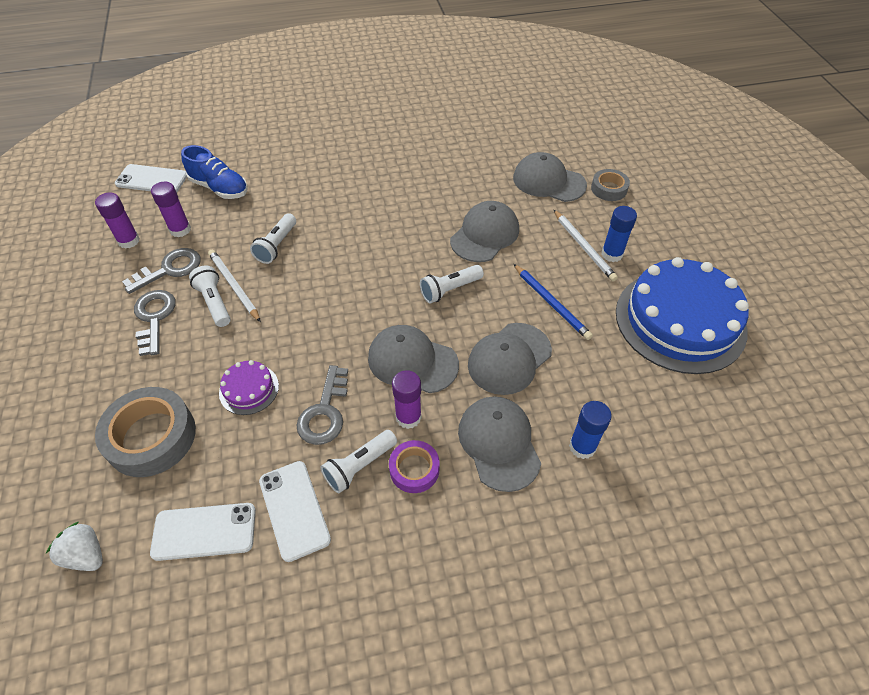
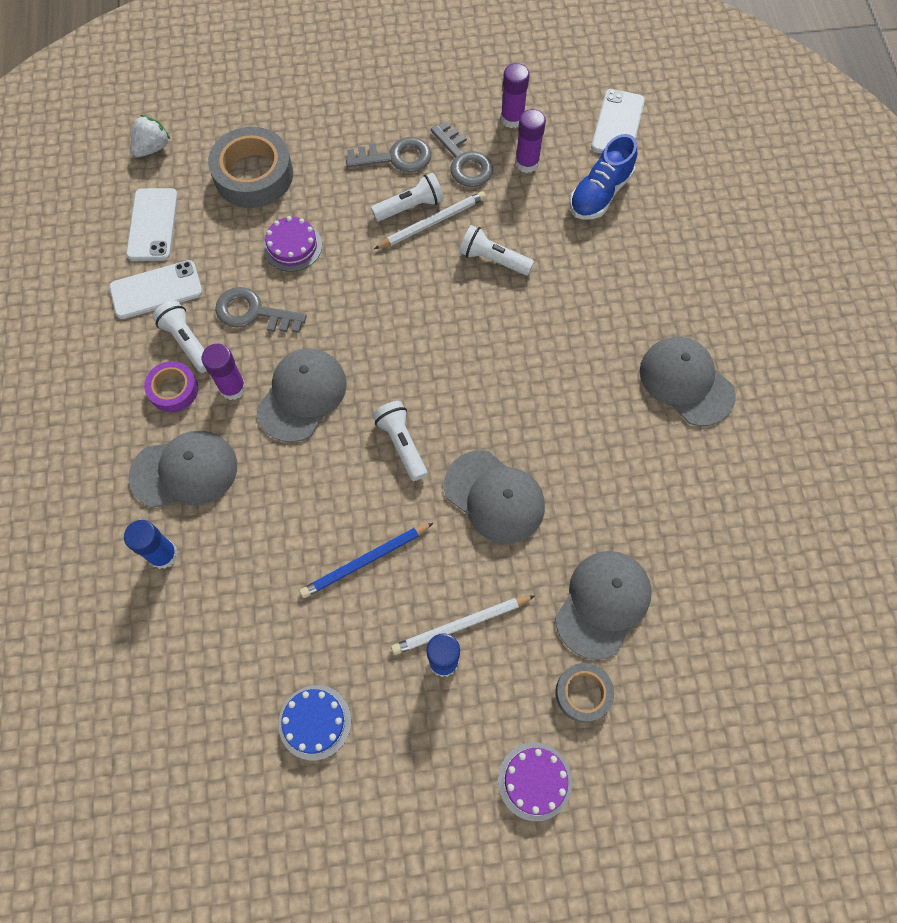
camera: 95 degrees right, 15 degrees up
grey cap [468,323,552,395] -> grey cap moved to [640,337,736,426]
blue cake [616,257,749,374] -> blue cake [279,685,351,761], size x0.43
none -> purple cake [498,742,572,821]

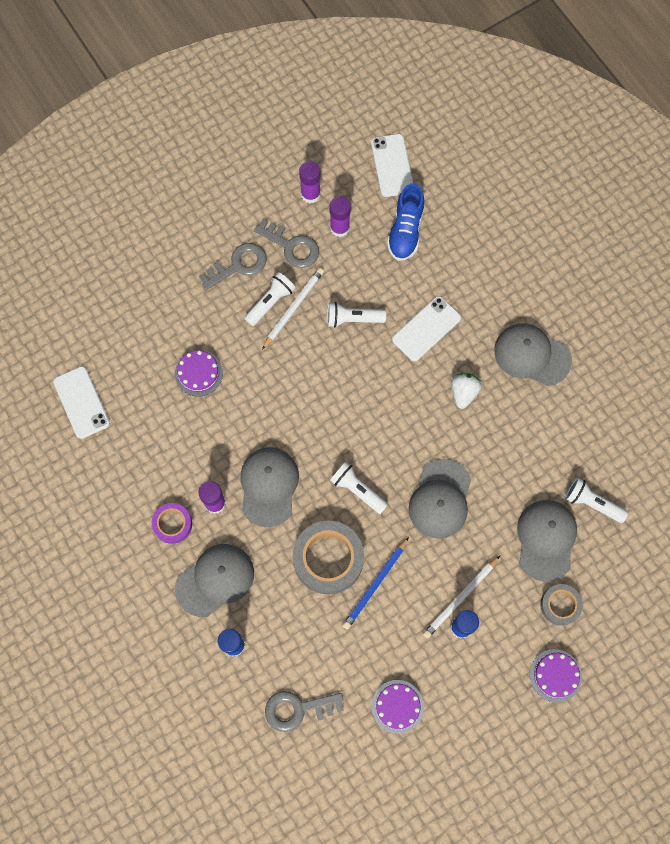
camera: 25 degrees left, 5 degrees up
white phone [109,260,203,319] -> white phone moved to [392,296,461,361]
white strawberry [130,115,170,157] -> white strawberry moved to [451,373,482,409]
white flashlight [152,301,207,373] -> white flashlight moved to [565,478,628,523]
grey tape [208,127,293,208] -> grey tape moved to [293,521,364,594]
grey key [215,287,307,333] -> grey key moved to [265,691,344,732]
blue cake [279,685,351,761] -> purple cake [372,680,424,734]
grey cap [444,450,545,544] -> grey cap turned 90 degrees clockwise [409,459,471,539]

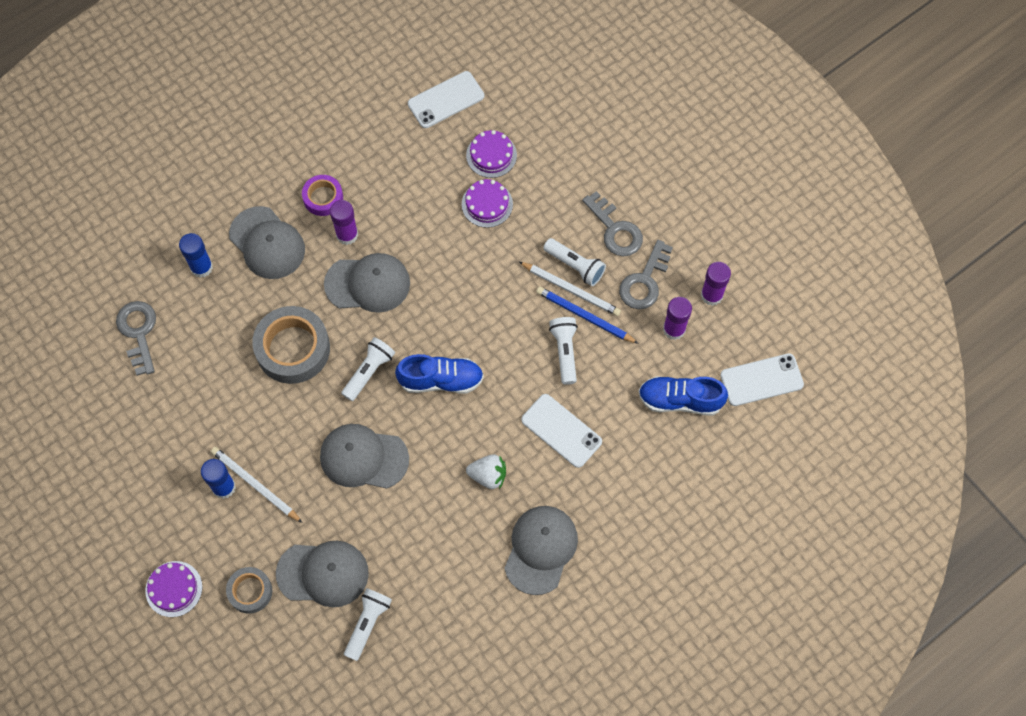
camera: 85 degrees right, 5 degrees down
blue pencil [342,537,409,630] -> blue pencil moved to [536,286,639,344]
purple cake [372,680,424,734] -> purple cake moved to [466,130,517,178]
none -> blue shoe [395,354,484,394]

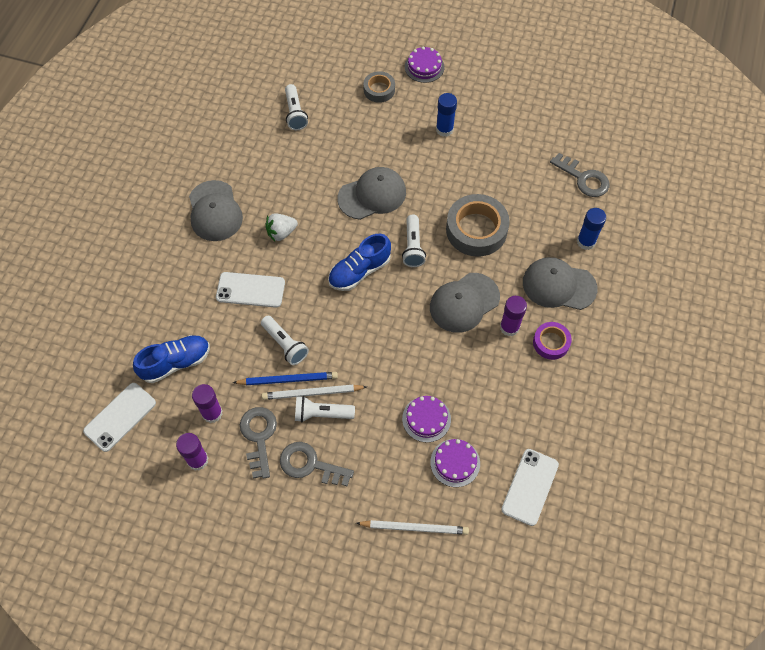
camera: 145 degrees right, 5 degrees down
white pencil [211,447,303,523] -> white pencil moved to [356,520,469,535]
grey cap [276,541,369,607] -> none

